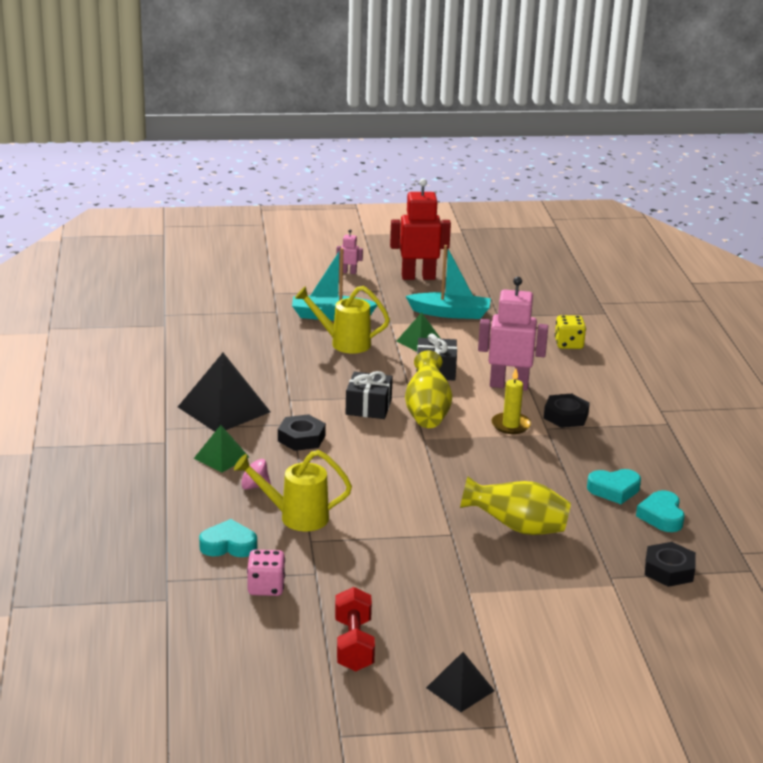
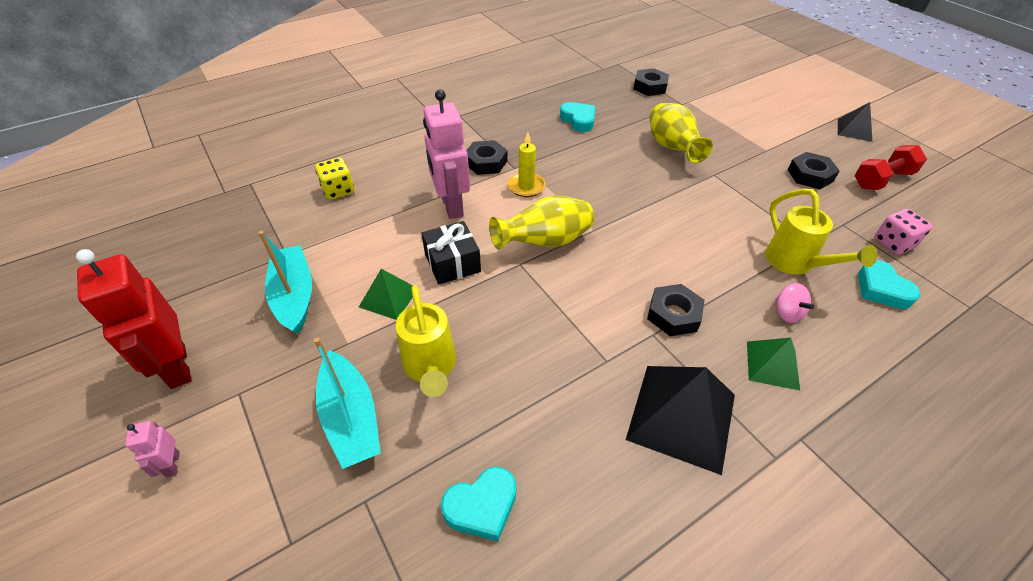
camera: 115 degrees left, 20 degrees up
black gift [345,371,393,419] -> none
turquoise heart [636,490,685,532] -> turquoise heart moved to [441,467,516,541]
none -> black nut [788,152,840,189]

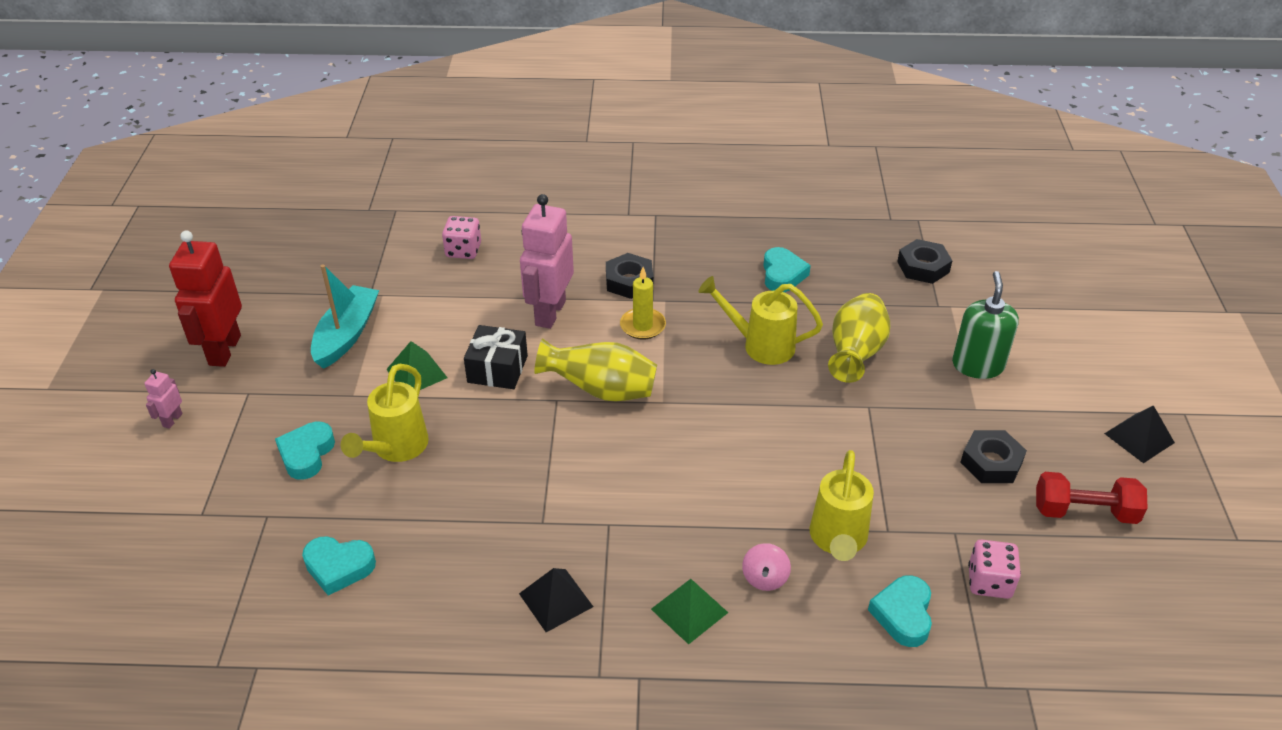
camera: 35 degrees right, 5 degrees down
turquoise boat [314,337,381,469] -> turquoise heart [275,422,335,480]
yellow dice [315,158,354,200] -> pink dice [442,216,481,259]
black pyramid [626,366,735,475] -> black pyramid [519,568,593,632], size x0.56
black nut [647,284,705,336] -> none
none -> yellow watering can [698,276,823,365]
none -> green soap dispenser [952,271,1019,379]

